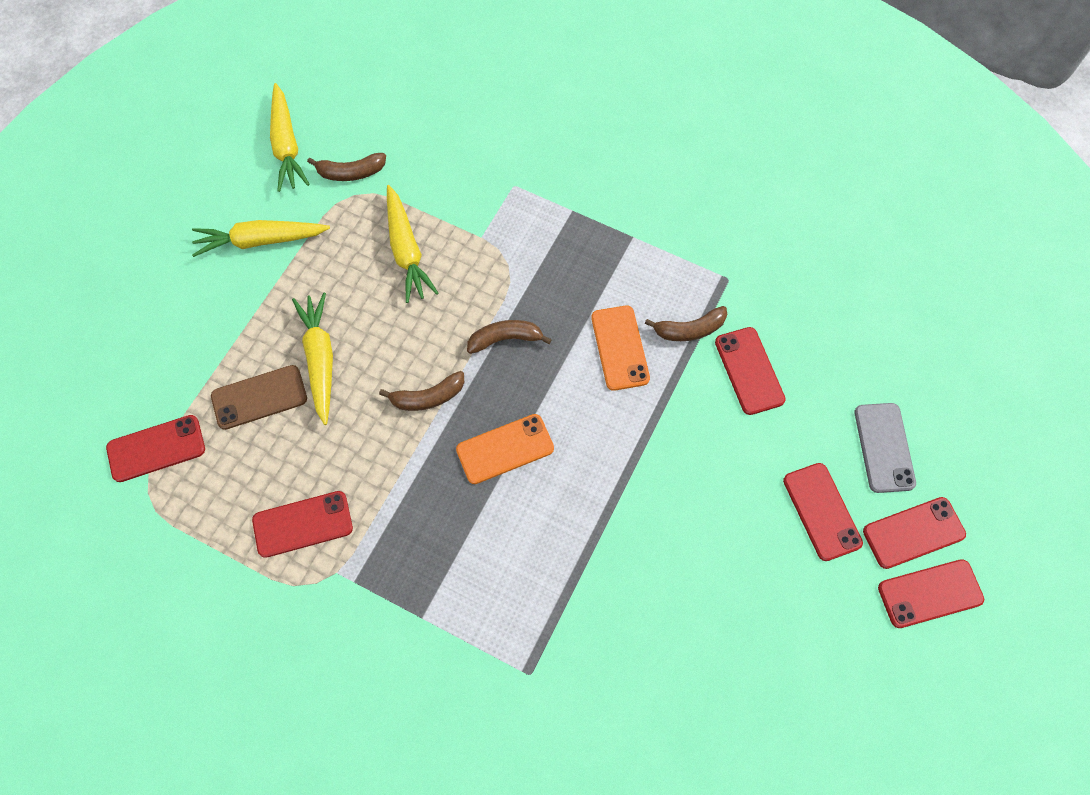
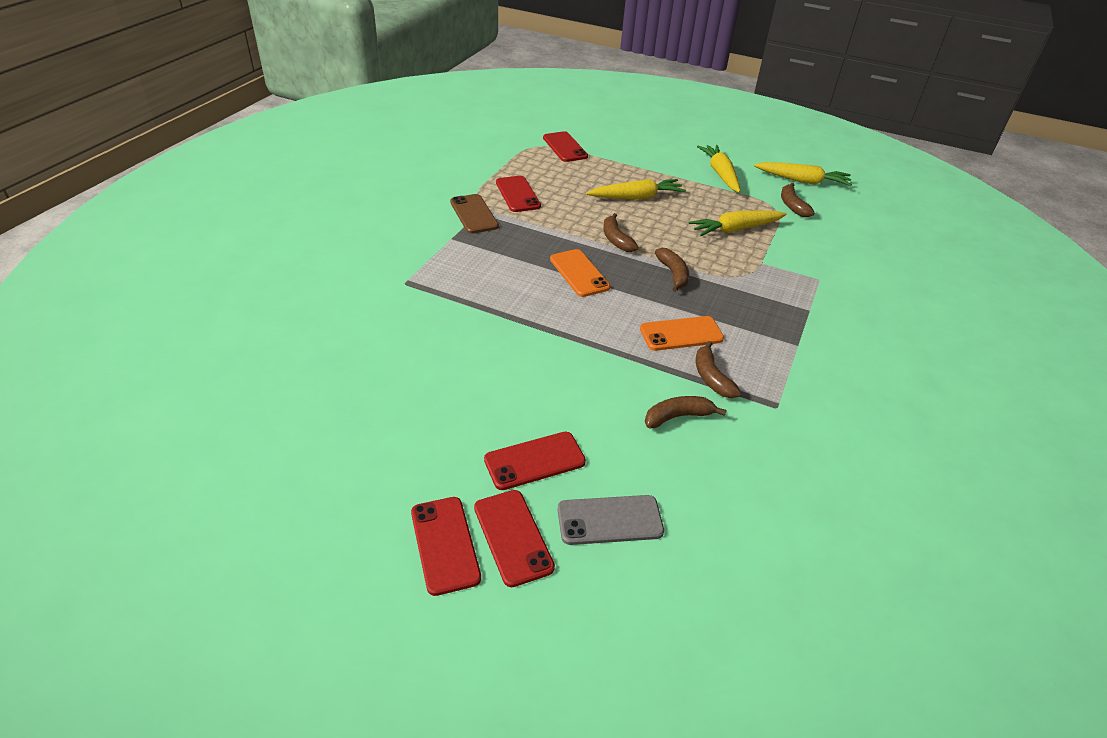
camera: 85 degrees right, 25 degrees down
brown phone [211,365,307,430] -> brown phone moved to [450,194,499,234]
yellow carrot [270,83,310,192] -> yellow carrot turned 150 degrees counterclockwise [754,162,852,186]
red phone [715,327,786,415] -> brown banana [645,396,727,428]

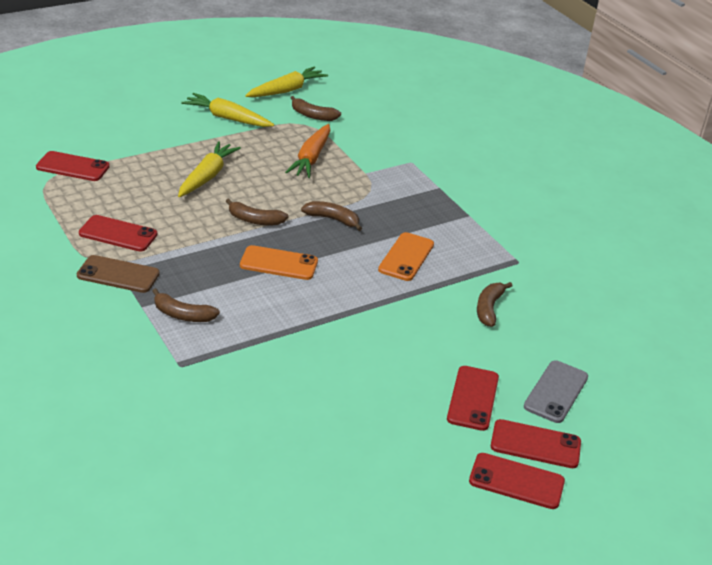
camera: 55 degrees left, 5 degrees down
yellow carrot [689,211,787,236] -> orange carrot [285,124,330,178]
brown banana [696,341,741,398] -> brown banana moved to [152,288,220,322]

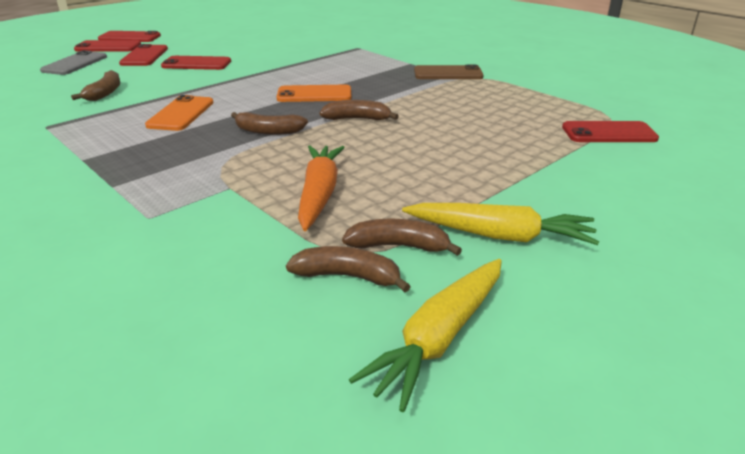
camera: 170 degrees right, 5 degrees down
red phone [79,215,157,252] -> red phone moved to [161,56,231,70]
brown banana [152,288,220,322] -> brown banana moved to [342,219,462,256]
yellow carrot [178,141,241,197] -> none

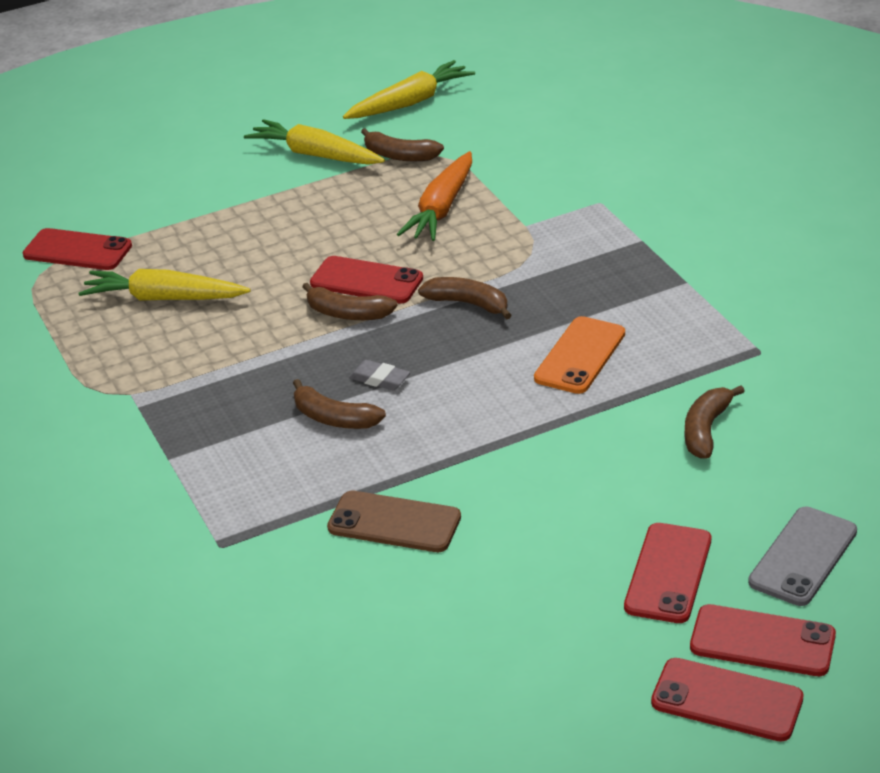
camera: 160 degrees left, 5 degrees up
red phone [161,56,231,70] -> red phone moved to [310,256,423,304]
orange phone [276,85,351,102] -> grey eraser [349,360,410,390]
brown banana [286,246,411,292] -> brown banana moved to [293,379,386,429]
brown phone [414,65,484,79] -> brown phone moved to [327,491,461,552]
none -> yellow carrot [78,269,250,301]

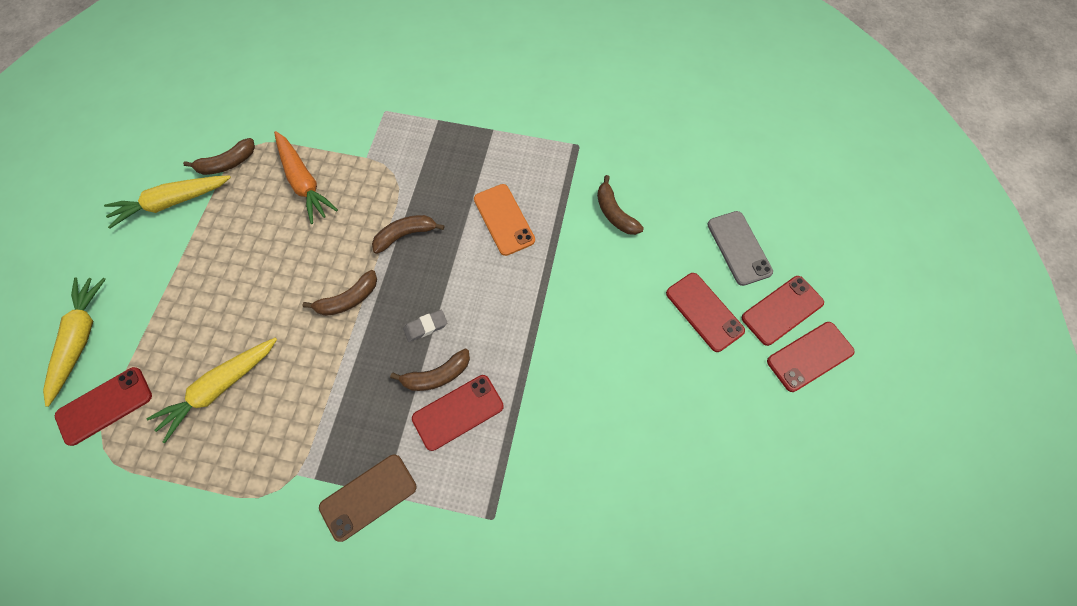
camera: 55 degrees left, 30 degrees up
red phone [310,256,423,304] -> red phone moved to [412,375,504,451]
brown phone [327,491,461,552] -> brown phone moved to [319,454,417,542]
yellow carrot [343,60,475,119] -> yellow carrot moved to [43,277,106,407]

